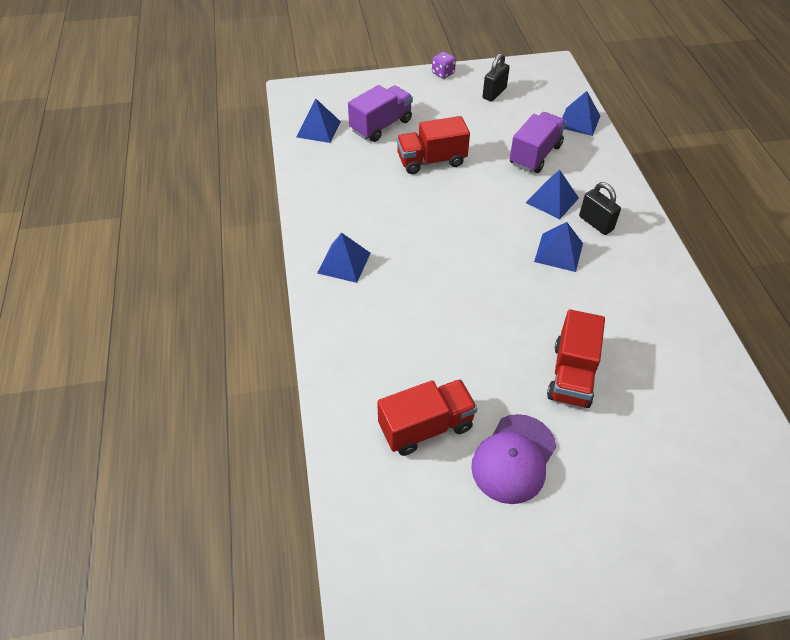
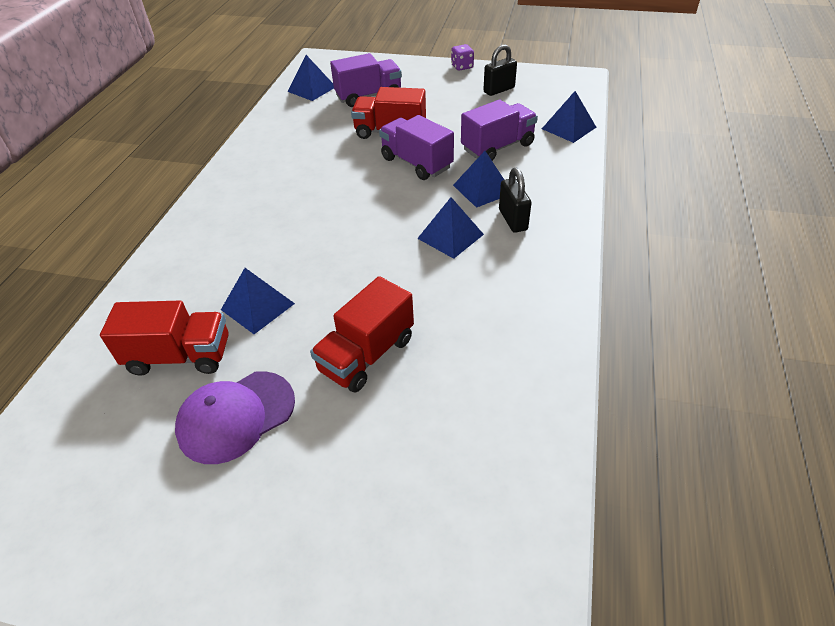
camera: 25 degrees right, 5 degrees down
blue pyramid [317,233,370,283] -> blue pyramid moved to [221,268,295,334]
none -> purple truck [379,115,454,180]

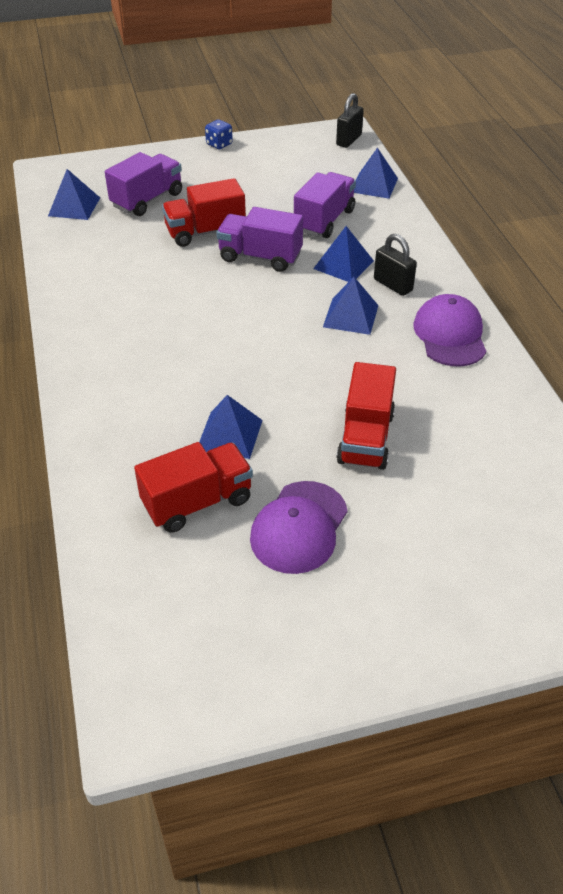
camera: 30 degrees left, 0 degrees up
purple dice [451,44,474,71] -> blue dice [205,119,233,149]
black padlock [483,45,517,96] -> black padlock moved to [336,93,364,148]
none -> purple cap [413,294,486,367]

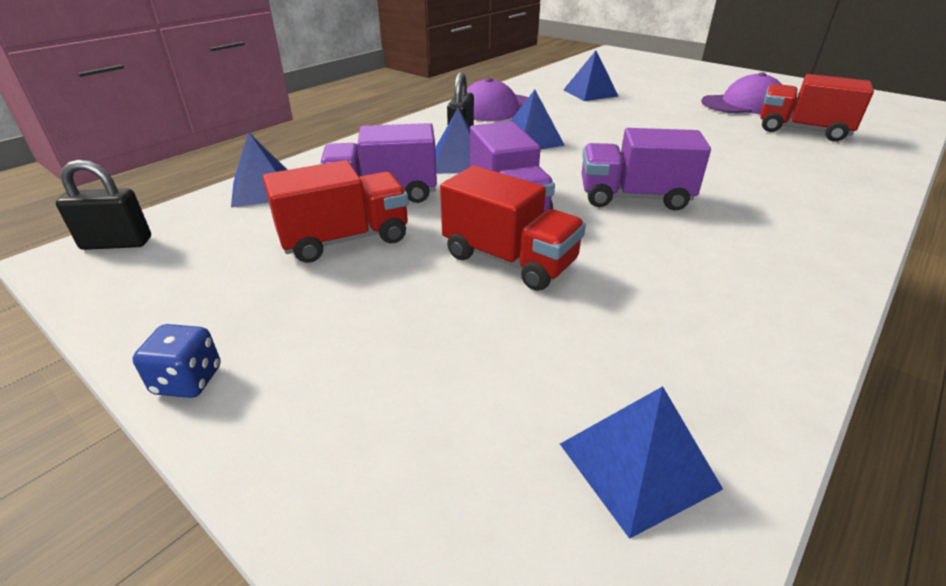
camera: 125 degrees left, 10 degrees down
purple truck [105,152,182,216] -> purple truck moved to [581,128,711,211]
blue pyramid [199,395,263,459] -> blue pyramid moved to [563,51,618,101]
red truck [336,362,396,470] -> red truck moved to [263,160,409,263]

